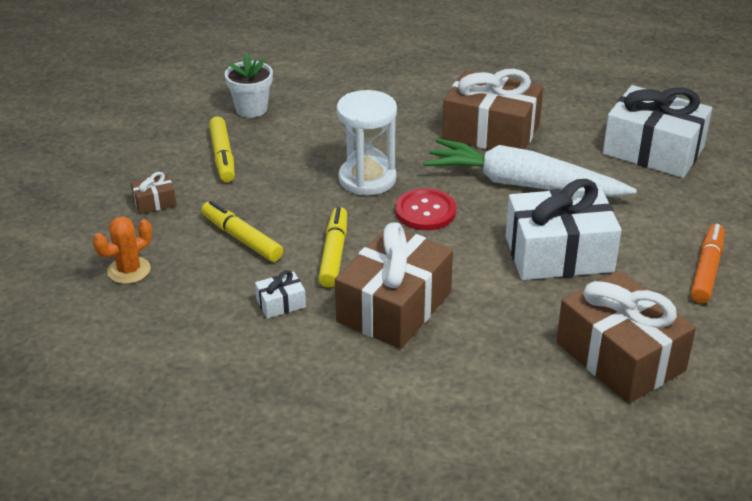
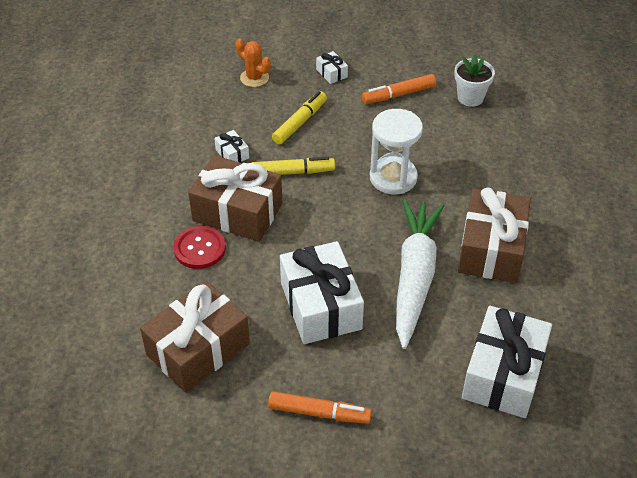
camera: 80 degrees right, 10 degrees up
brown gift [131,172,176,214] -> white gift [316,51,348,84]
yellow marker [209,117,235,182] -> orange marker [362,74,436,104]
red button [395,188,456,230] -> red button moved to [173,226,226,269]

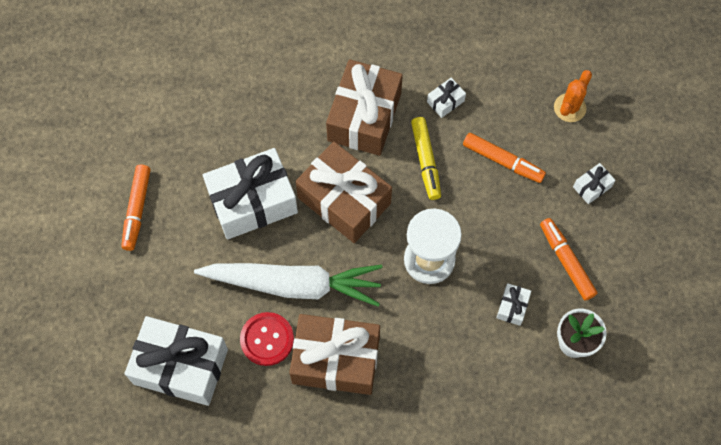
camera: 85 degrees right, 20 degrees up
brown gift [140,281,250,393] -> brown gift moved to [295,142,392,243]
red button [173,226,226,269] -> red button moved to [240,312,294,366]
yellow marker [272,91,327,145] -> orange marker [463,133,546,183]
none -> white gift [497,283,531,326]

